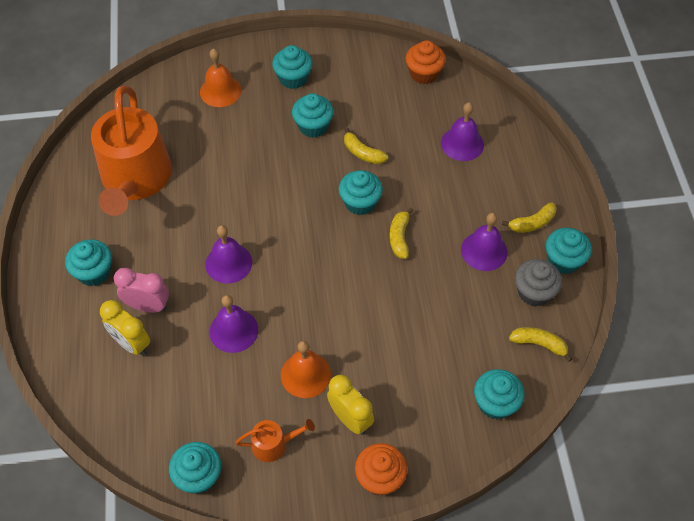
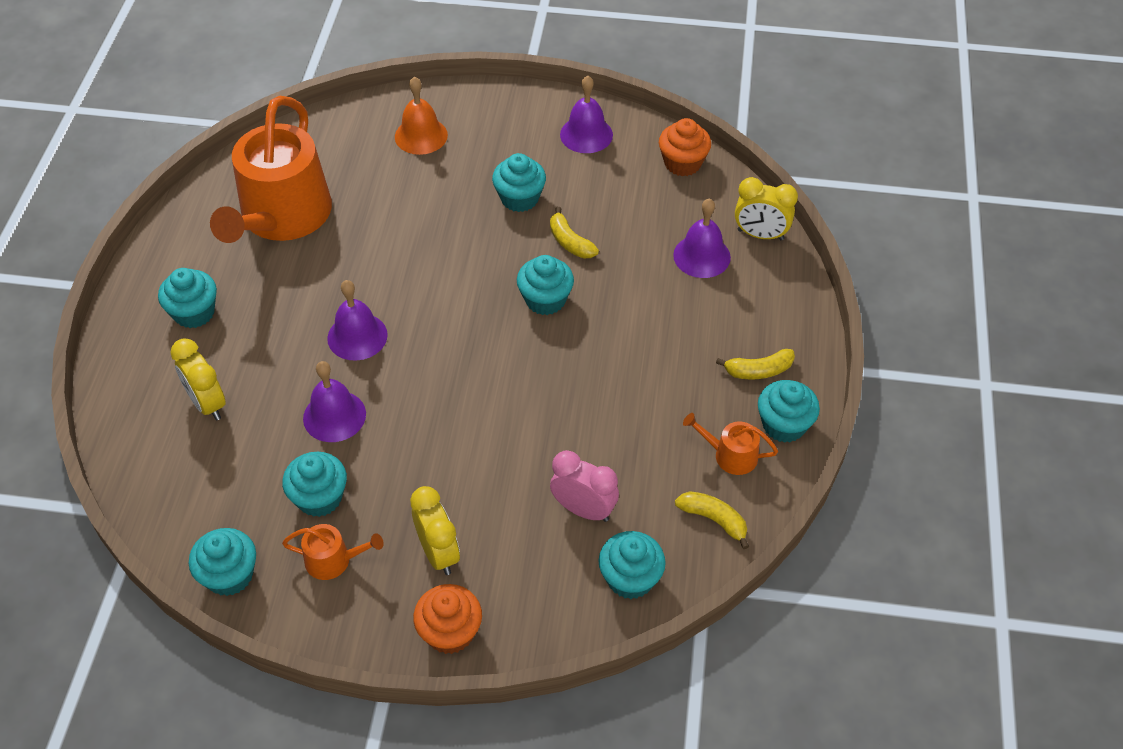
camera: 15 degrees right, 5 degrees down
pink clock [113,268,169,313] -> pink clock moved to [550,450,619,522]
turquoise cupcake [272,45,313,89] -> turquoise cupcake moved to [282,452,347,517]
orange bell [281,341,331,398] -> none
yellow banana [390,208,413,259] -> none
purple bell [461,213,507,271] -> purple bell moved to [560,75,613,153]
grey cupcake [515,259,562,307] -> orange watering can [683,413,778,475]
none -> yellow clock [735,177,798,240]

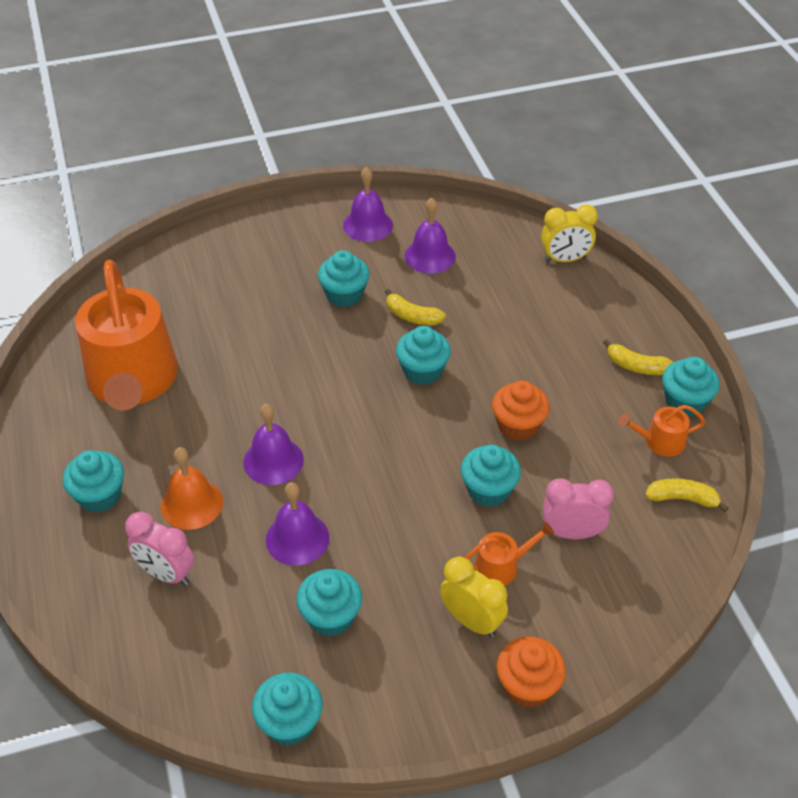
camera: 25 degrees left, 5 degrees down
yellow clock [170,339,226,421] -> pink clock [125,512,194,586]
orange watering can [282,524,384,580] -> orange watering can moved to [465,521,554,586]
orange bell [395,77,448,155] -> orange bell moved to [161,447,223,530]
turquoise cupcake [598,531,666,599] -> turquoise cupcake moved to [461,445,521,507]
orange cupcake [659,118,711,176] -> orange cupcake moved to [492,381,550,441]
purple bell [673,198,731,278] -> purple bell moved to [405,198,456,273]
yellow banana [716,349,795,380] -> yellow banana turned 60 degrees clockwise [603,339,673,375]

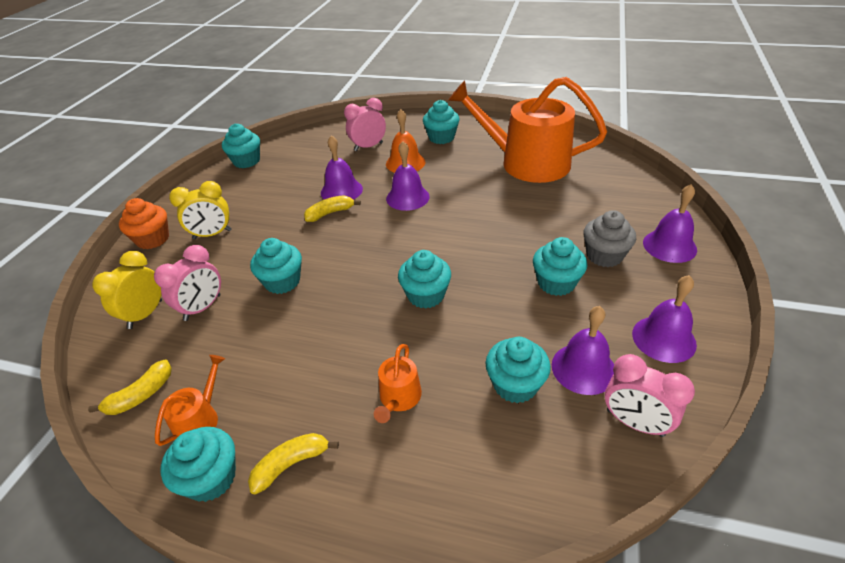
camera: 125 degrees right, 5 degrees down
turquoise cupcake [296,569,362,637] -> turquoise cupcake moved to [486,337,551,403]
yellow banana [385,289,446,325] -> yellow banana moved to [304,195,361,222]
orange watering can [465,521,554,586] -> orange watering can moved to [374,344,422,423]
orange cupcake [492,381,550,441] -> none
yellow clock [541,204,598,262] -> yellow clock moved to [92,251,162,329]
none -> grey cupcake [583,210,636,267]
none -> pink clock [605,354,695,437]
none -> purple bell [643,184,697,263]

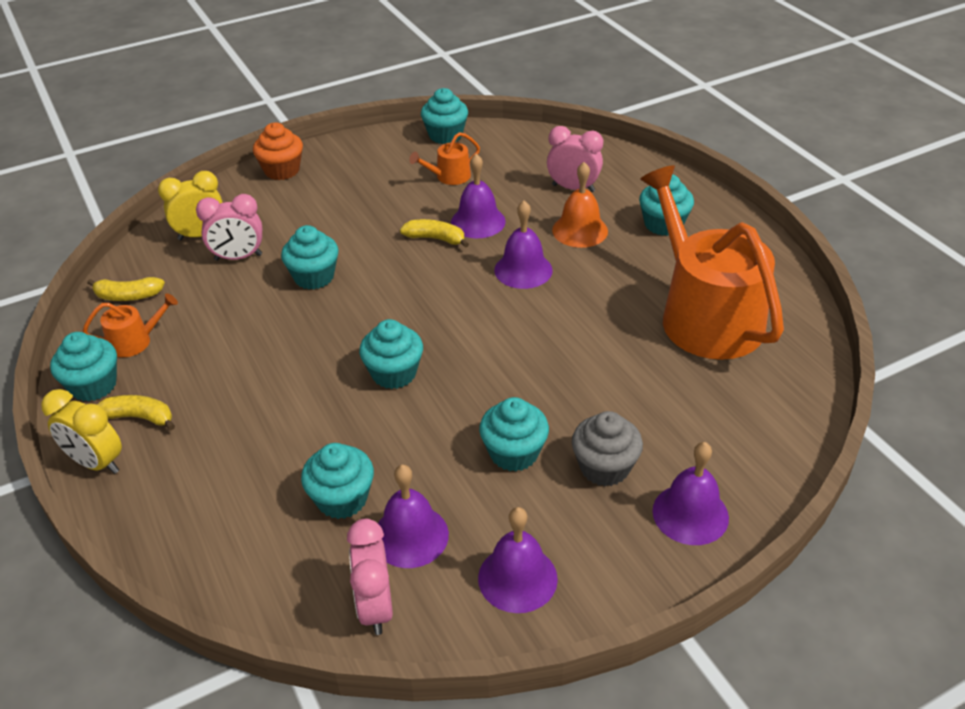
camera: 45 degrees right, 0 degrees up
yellow clock [169,181,232,239] -> yellow clock moved to [41,389,122,474]
orange watering can [374,344,422,423] -> orange watering can moved to [409,132,480,185]

